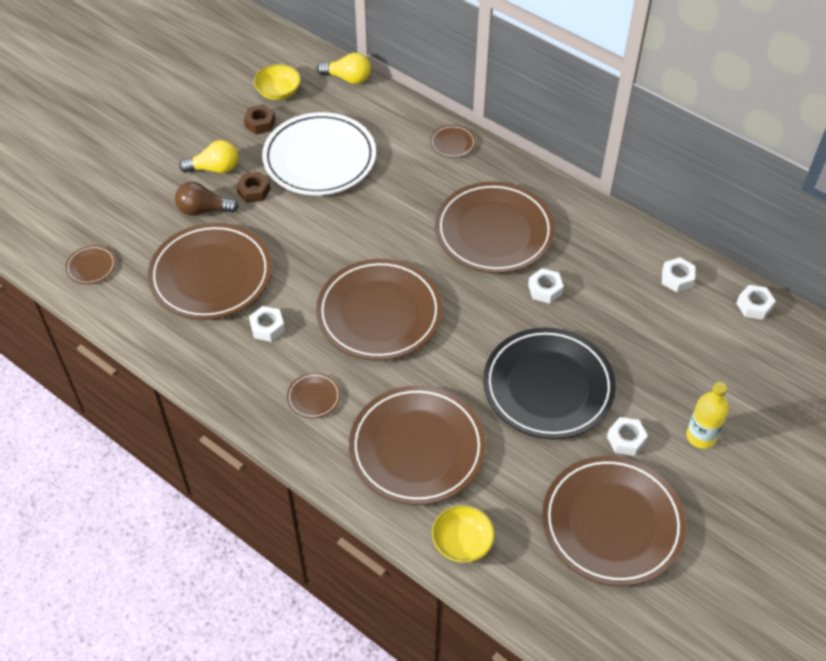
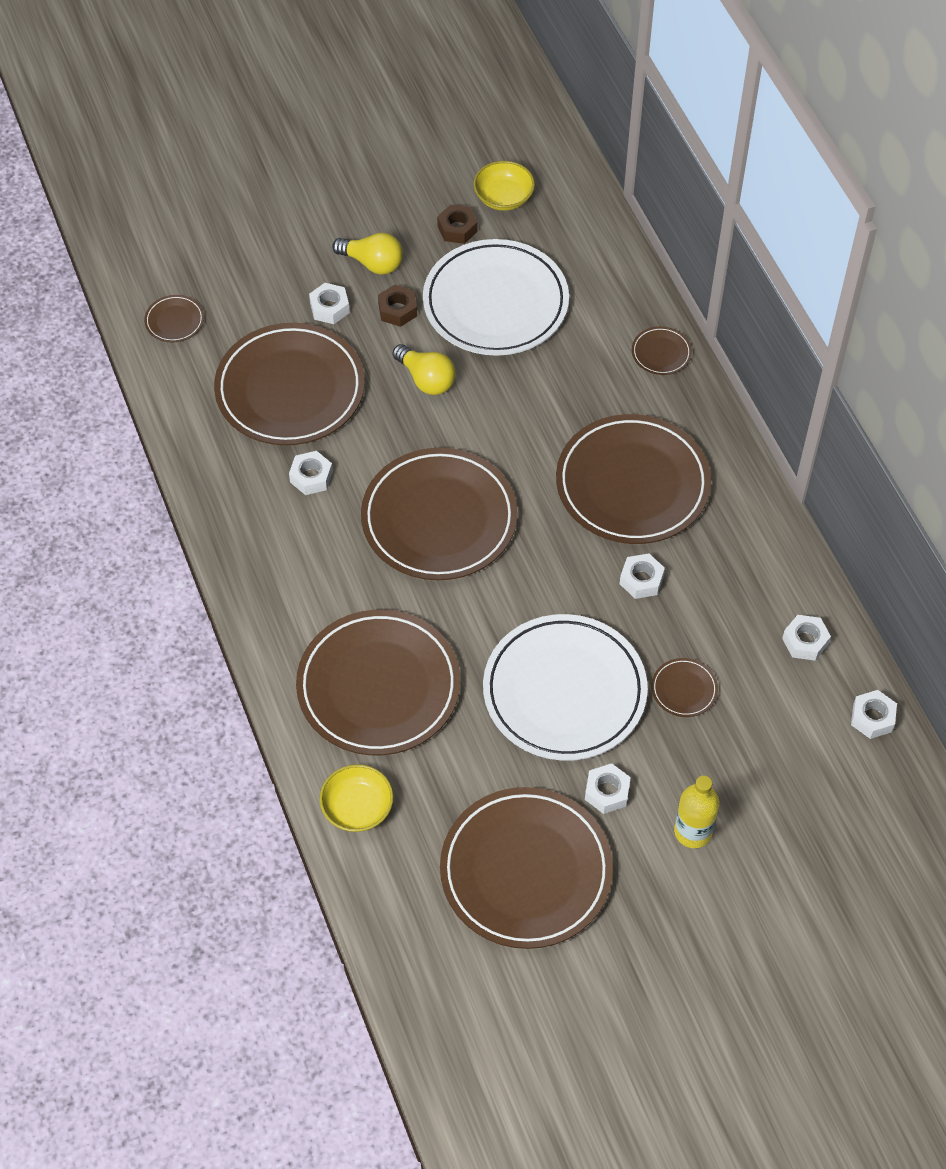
camera: 30 degrees right, 5 degrees up
brown light bulb [175,182,239,216] -> white nut [309,283,350,324]
brown plate [287,373,341,419] -> brown plate moved to [651,658,718,717]
yellow light bulb [317,53,371,84] -> yellow light bulb moved to [392,344,456,395]
black plate [483,328,616,439] -> white plate [483,614,648,761]

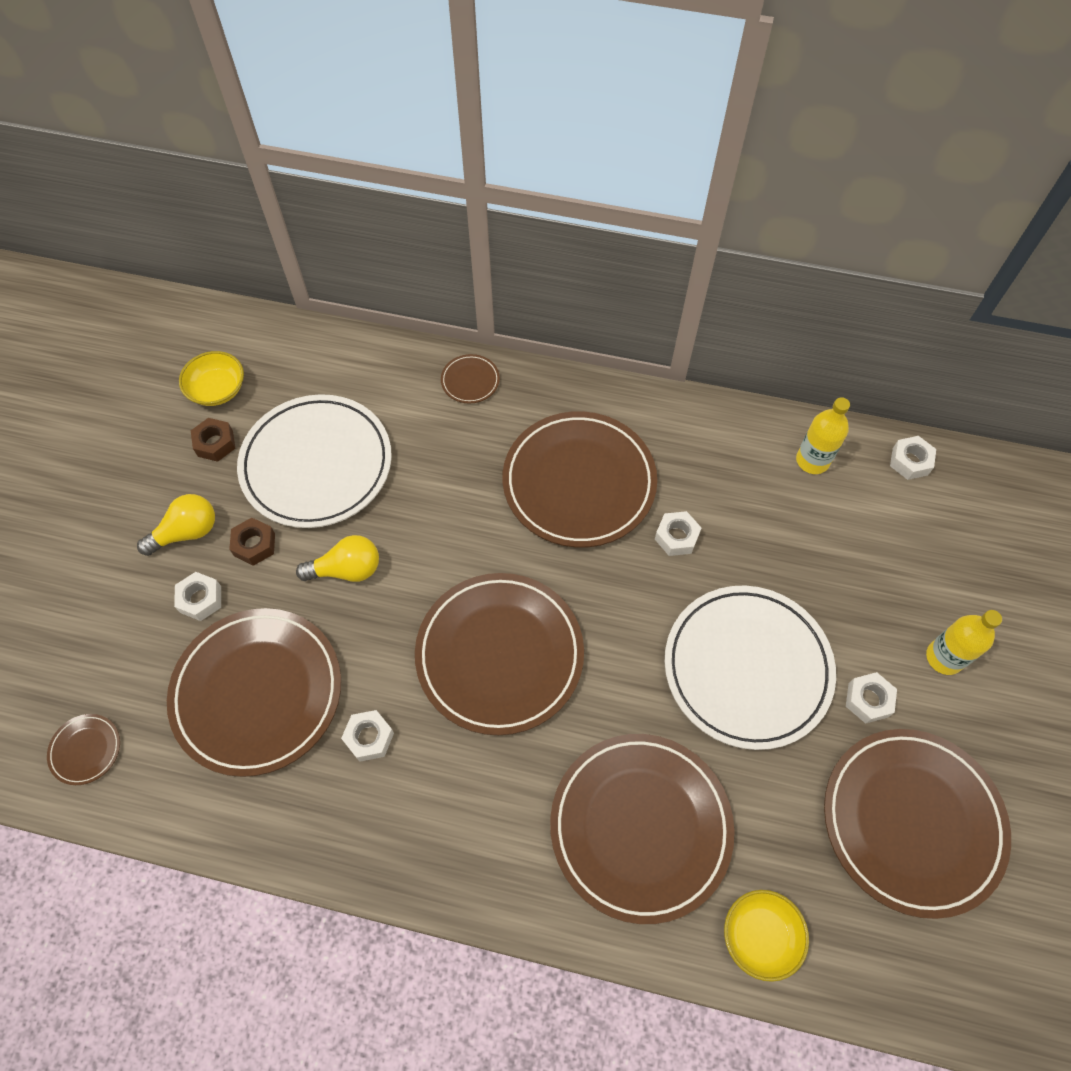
camera: 55 degrees left, 5 degrees up
brown plate [651,658,718,717] -> none
white nut [782,615,831,661] -> yellow bottle [796,397,850,474]

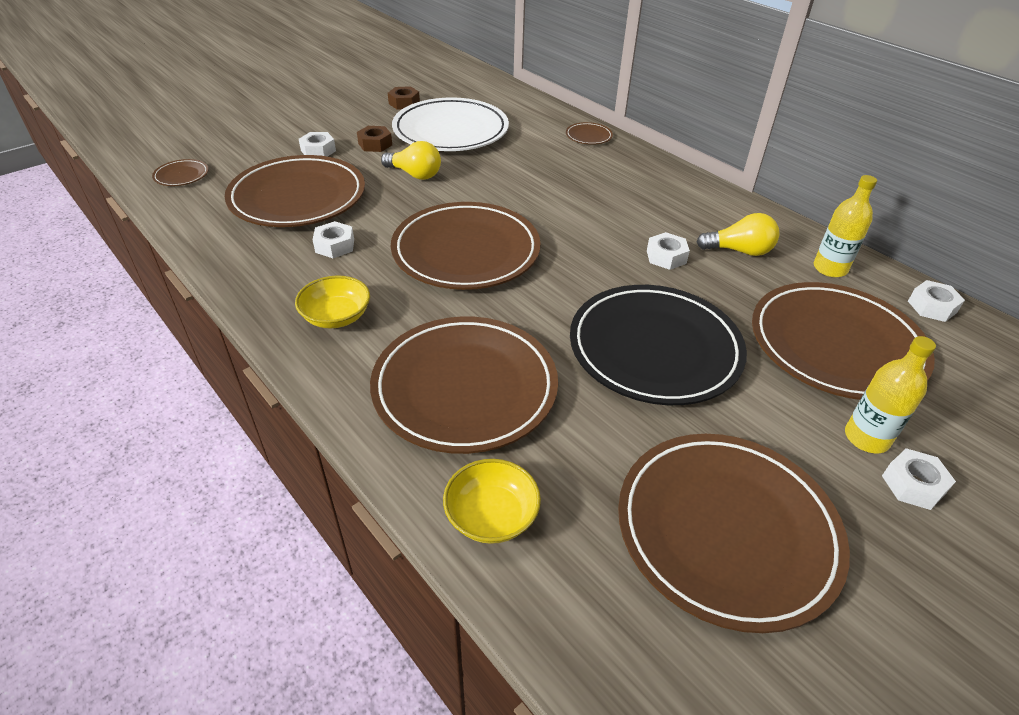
camera: 35 degrees right, 20 degrees down
yellow light bulb [137,494,215,556] -> yellow light bulb moved to [697,213,779,256]
yellow bowl [179,351,244,406] -> yellow bowl moved to [295,275,370,328]
brown plate [502,411,657,548] -> brown plate moved to [752,282,935,400]
white plate [664,586,836,750] -> black plate [570,285,747,405]
white nut [846,672,897,724] -> white nut moved to [882,448,956,510]

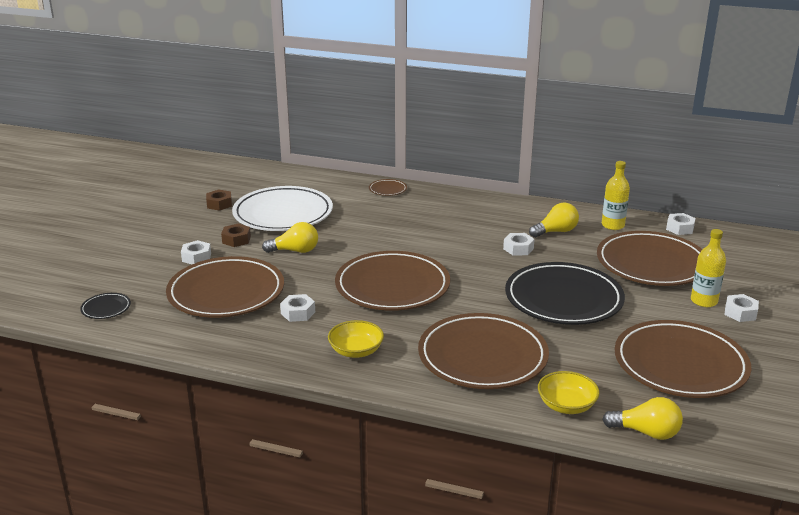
camera: 30 degrees left, 15 degrees down
brown plate [152,159,209,186] -> black plate [80,293,131,319]
none -> yellow light bulb [602,397,683,440]

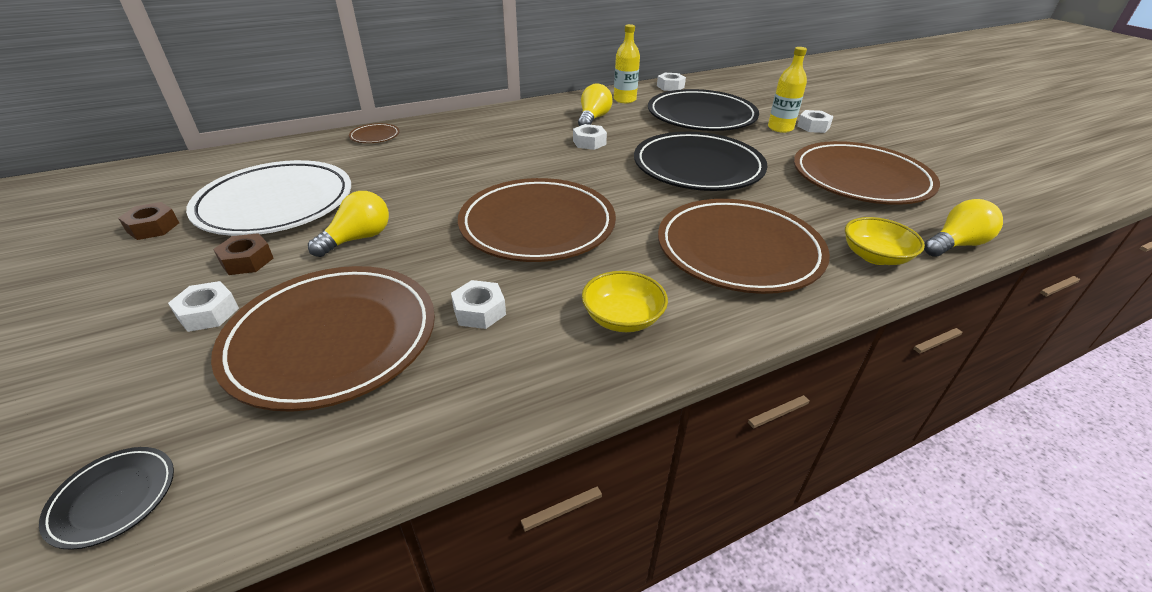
camera: 45 degrees left, 10 degrees up
brown plate [597,231,702,286] -> black plate [648,89,759,131]

